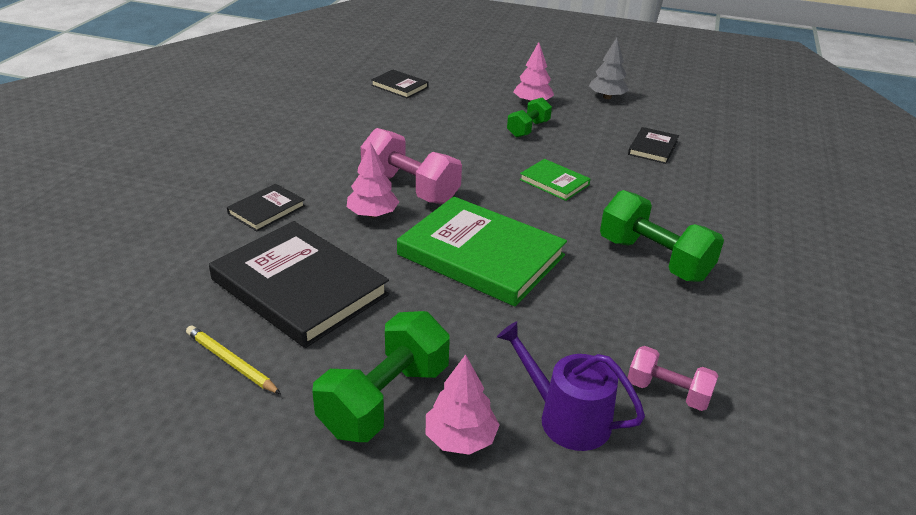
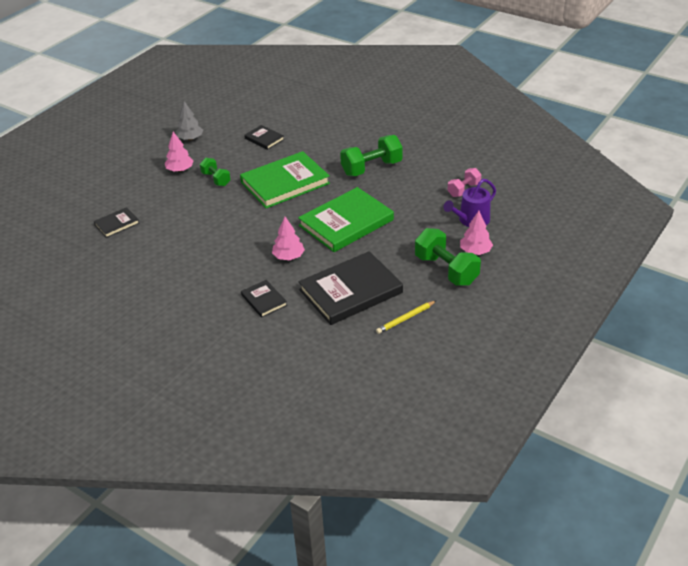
camera: 70 degrees left, 5 degrees up
pink dumbbell [361,128,462,204] -> none
green book [520,159,590,201] -> green book [240,151,330,209], size x2.09

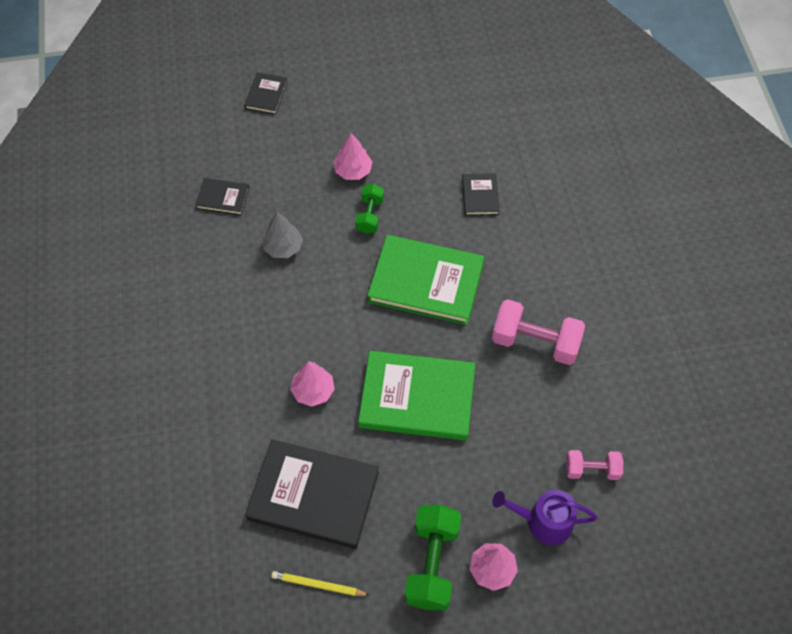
camera: 45 degrees right, 20 degrees up
grey tree [176,101,203,141] -> grey tree moved to [262,212,303,258]
black book [241,280,287,318] -> black book moved to [244,72,288,115]
green dumbbell [340,135,403,176] -> pink dumbbell [492,299,585,365]

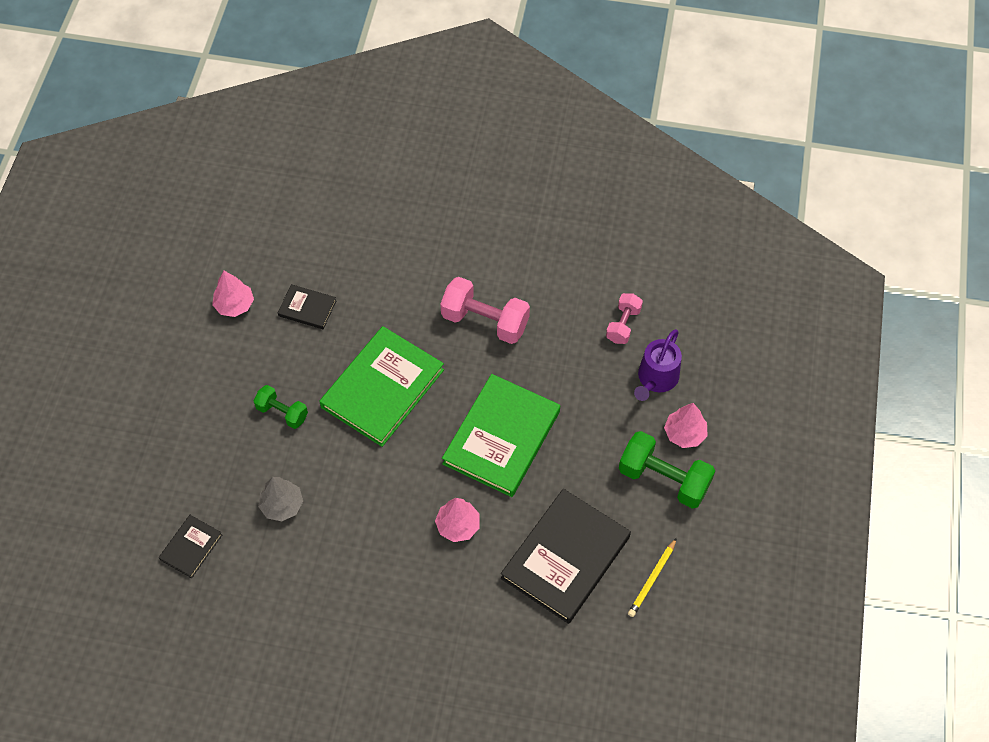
camera: 70 degrees left, 0 degrees up
black book [244,72,288,115] -> none
pink tree [333,133,372,180] -> pink tree moved to [212,271,254,317]
pink dumbbell [492,299,585,365] -> pink dumbbell turned 75 degrees clockwise [440,277,530,344]

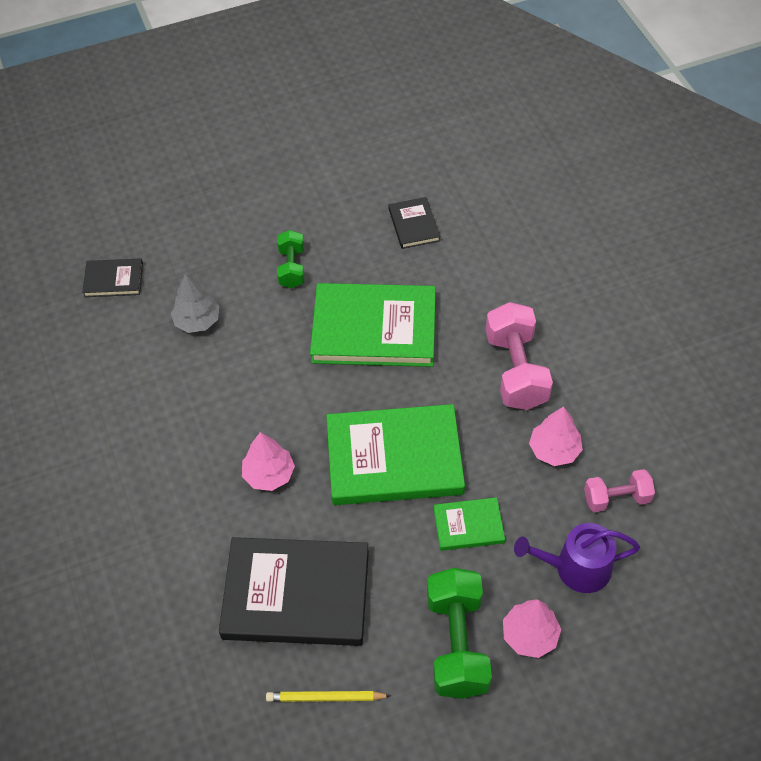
camera: 60 degrees right, 5 degrees down
pink tree [212,271,254,317] -> pink tree moved to [529,406,583,466]
none -> green book [434,497,505,551]

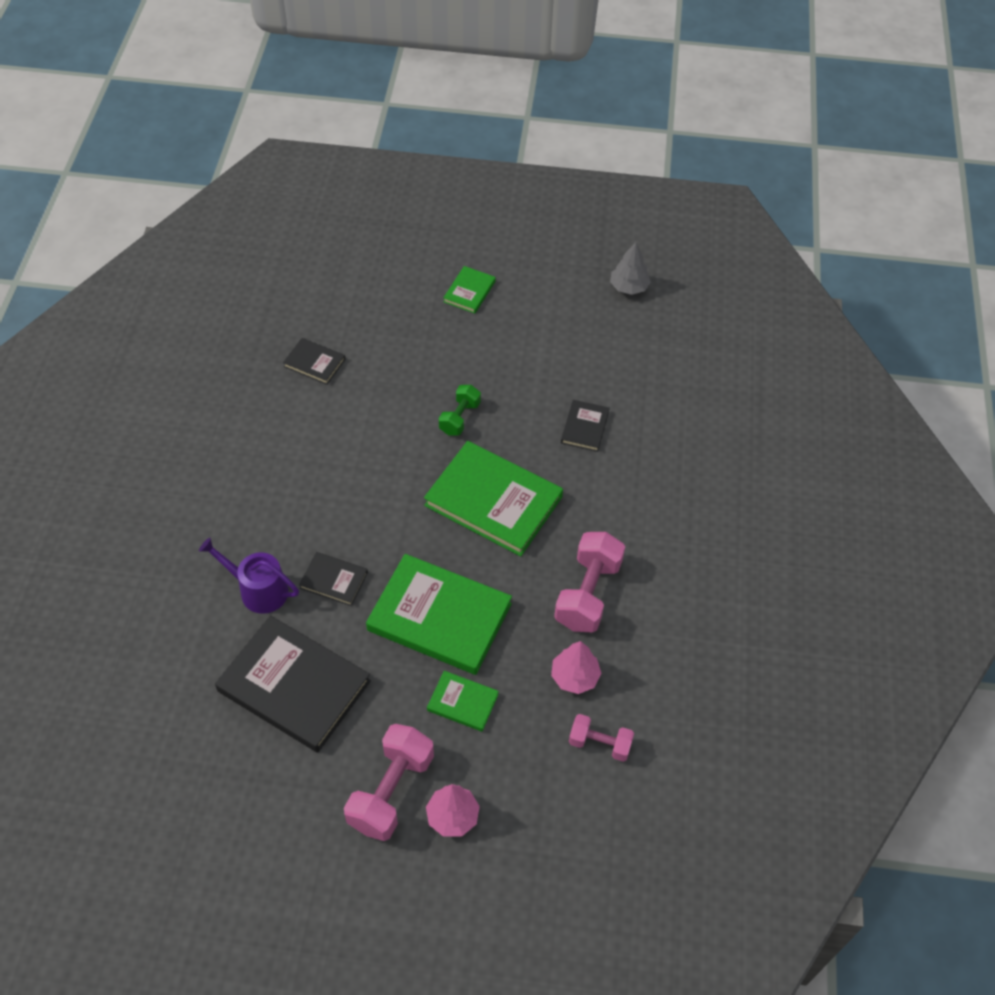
camera: 25 degrees right, 0 degrees up
grey tree [171,274,220,333] -> grey tree moved to [610,242,651,295]
pink tree [242,432,295,491] -> black book [299,552,368,606]
yellow pencil [266,691,391,702] -> none
green dumbbell [427,568,492,699] -> pink dumbbell [344,724,434,841]
purple watering can [514,523,640,593] -> purple watering can moved to [199,538,299,614]
none -> green book [443,266,496,314]

